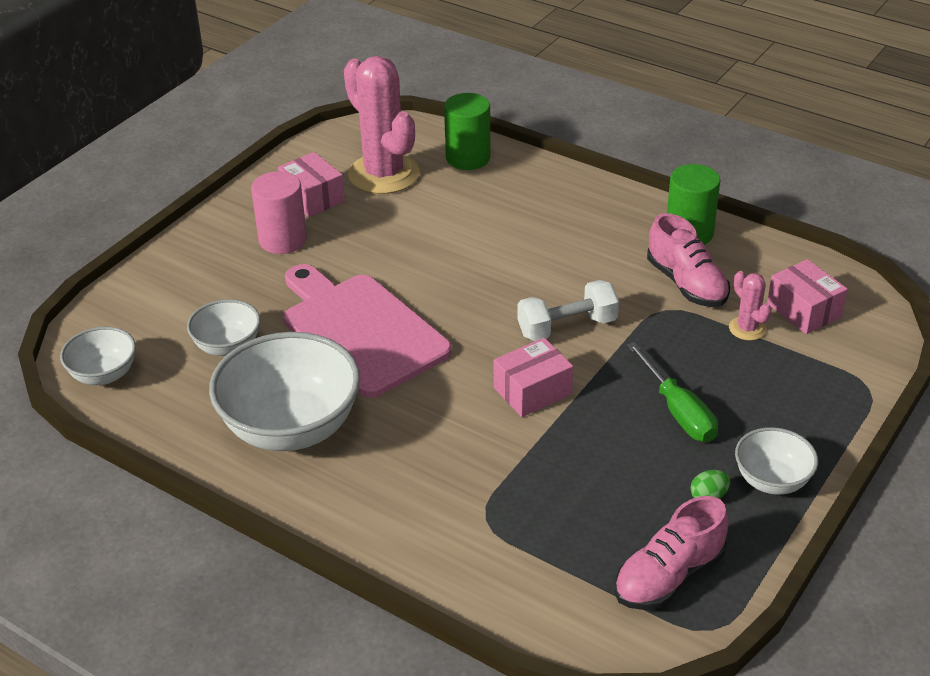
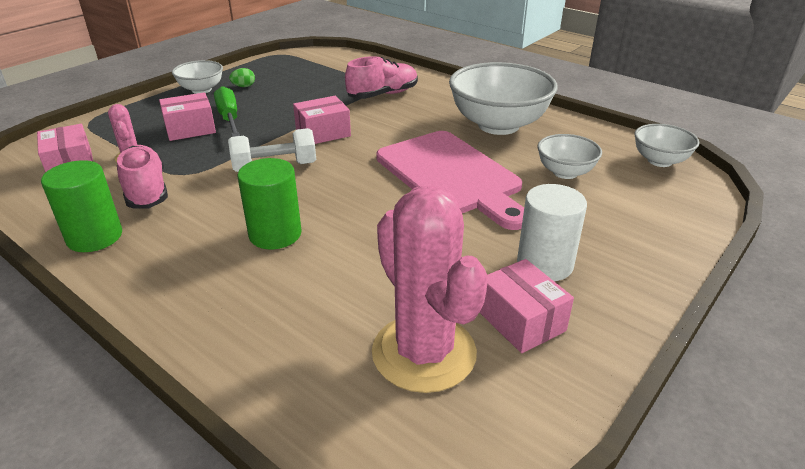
camera: 175 degrees left, 5 degrees down
pink cylinder [251,171,307,254] -> white cylinder [517,184,587,281]
green cylinder [444,93,491,170] -> green cylinder moved to [238,158,302,249]
pink shoe [615,496,729,610] -> pink shoe moved to [345,56,418,99]
none -> pink box [159,92,216,141]

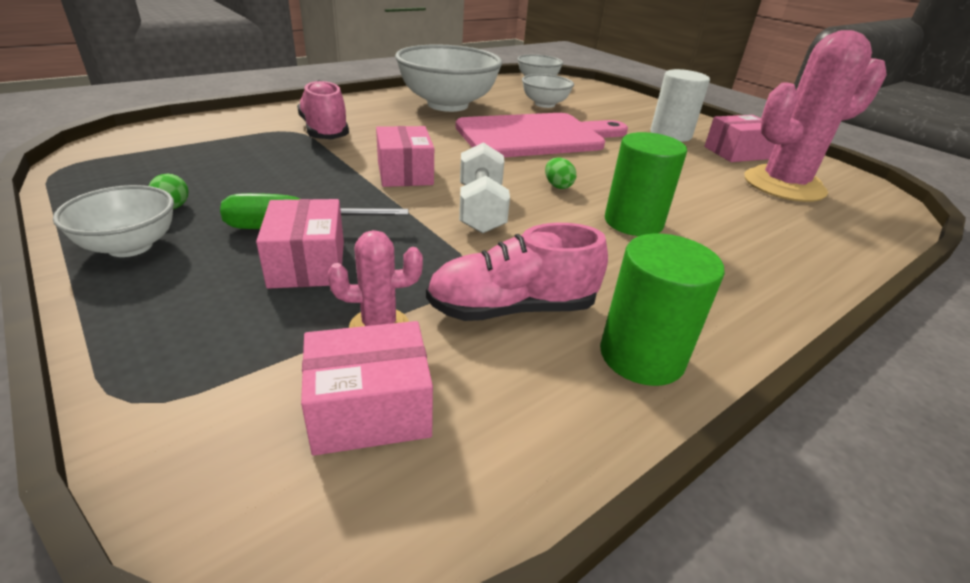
camera: 80 degrees left, 0 degrees up
none -> green egg [545,157,576,189]

